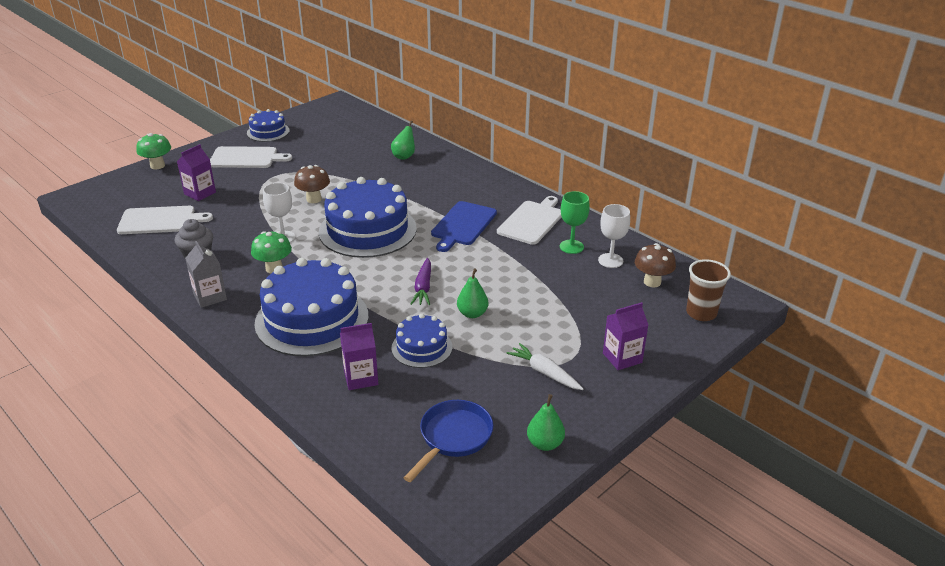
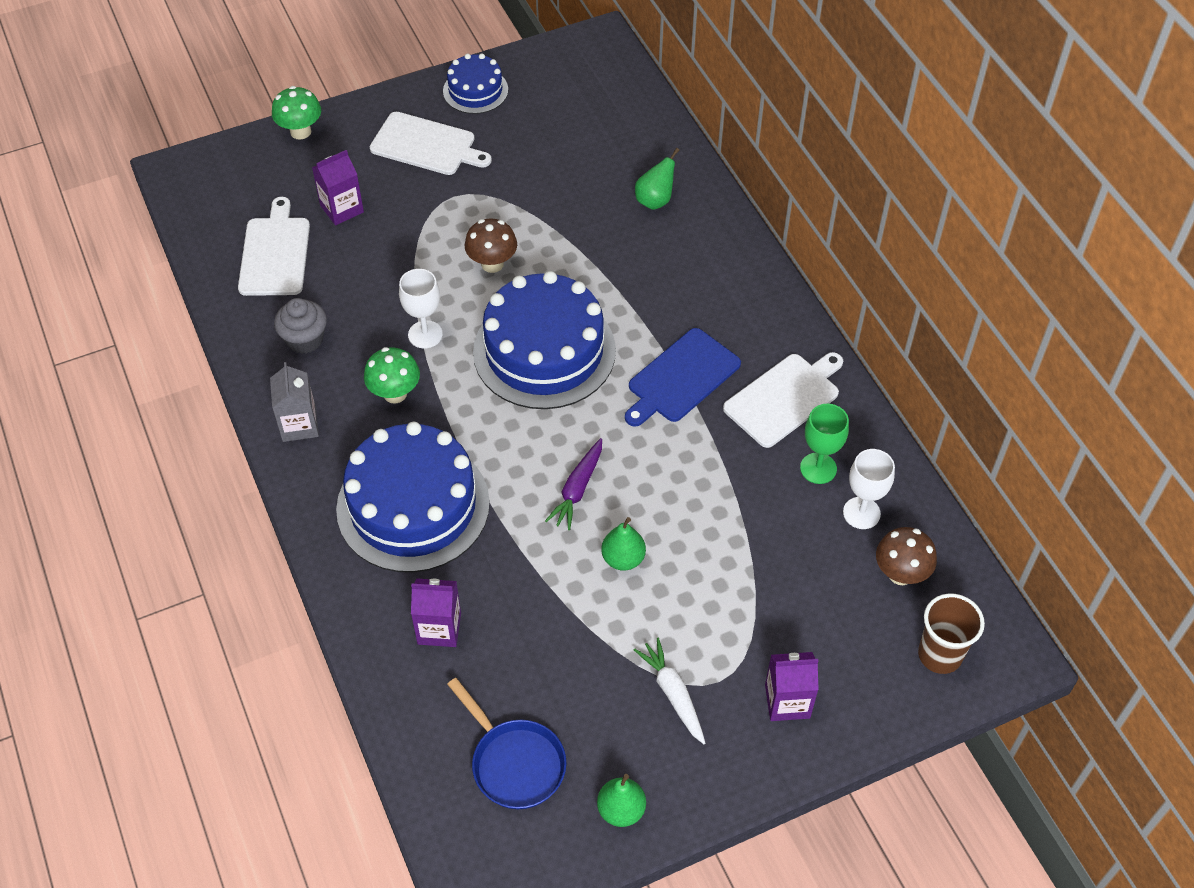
camera: 20 degrees right, 20 degrees up
white cutting board [117,206,213,234] -> white cutting board turned 105 degrees counterclockwise [238,197,310,296]
blue cake [392,314,452,368] -> none
blue pan [403,400,493,482] -> blue pan turned 90 degrees clockwise [447,678,567,809]

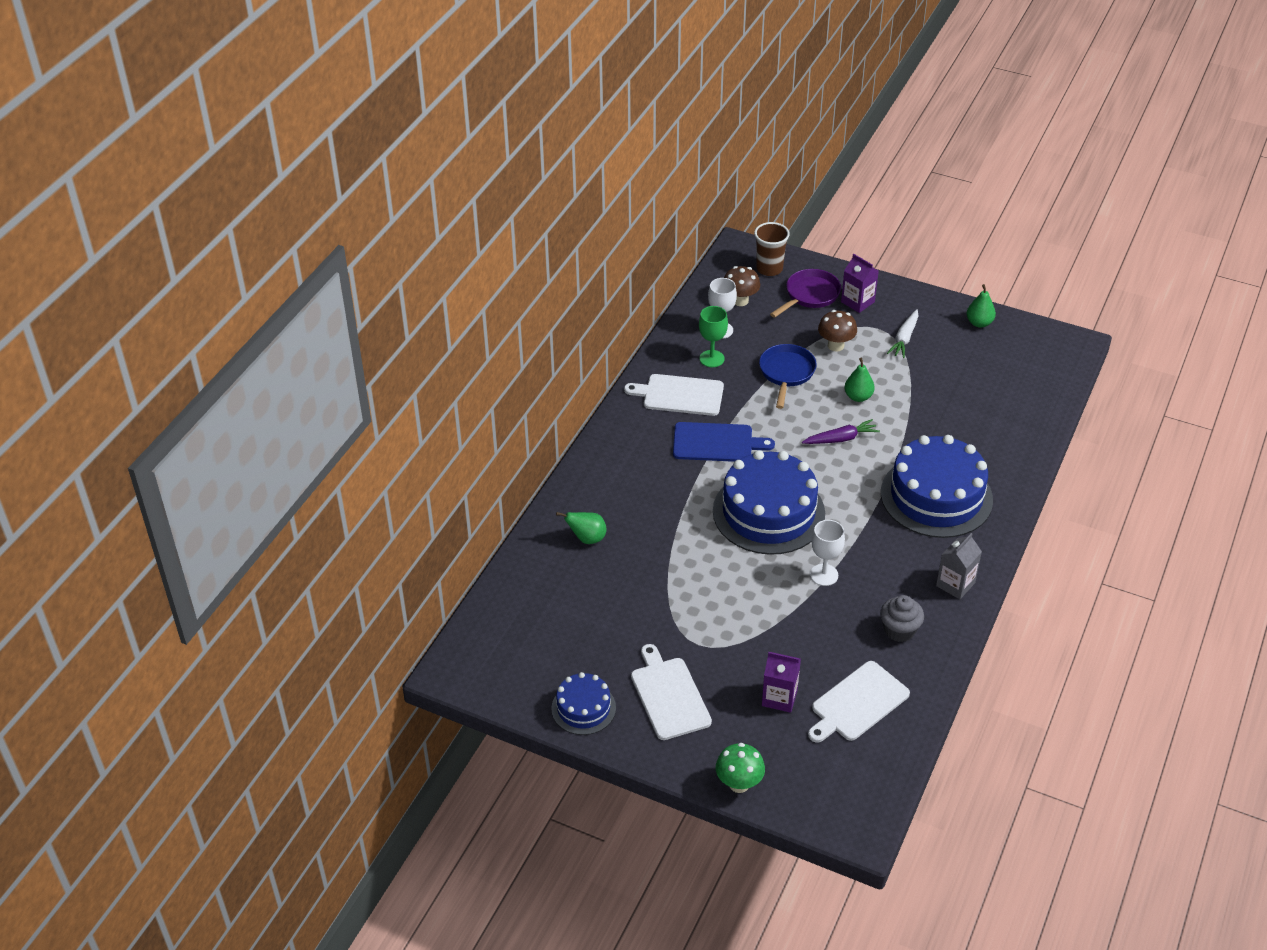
camera: 130 degrees left, 10 degrees down
green mushroom [364,347,420,404] -> none
purple carton [411,578,461,647] -> none
blue pan [447,678,567,809] -> blue pan moved to [759,344,817,409]
brown mushroom [464,218,517,273] -> brown mushroom moved to [818,310,857,352]
none -> purple pan [770,269,841,318]

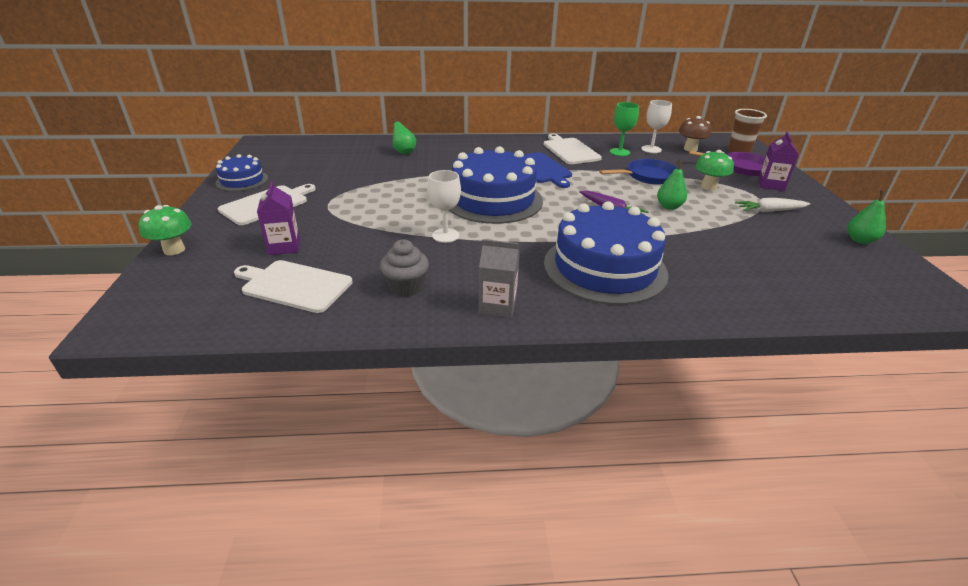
camera: 60 degrees right, 10 degrees down
brown mushroom [818,310,857,352] -> green mushroom [695,150,734,190]

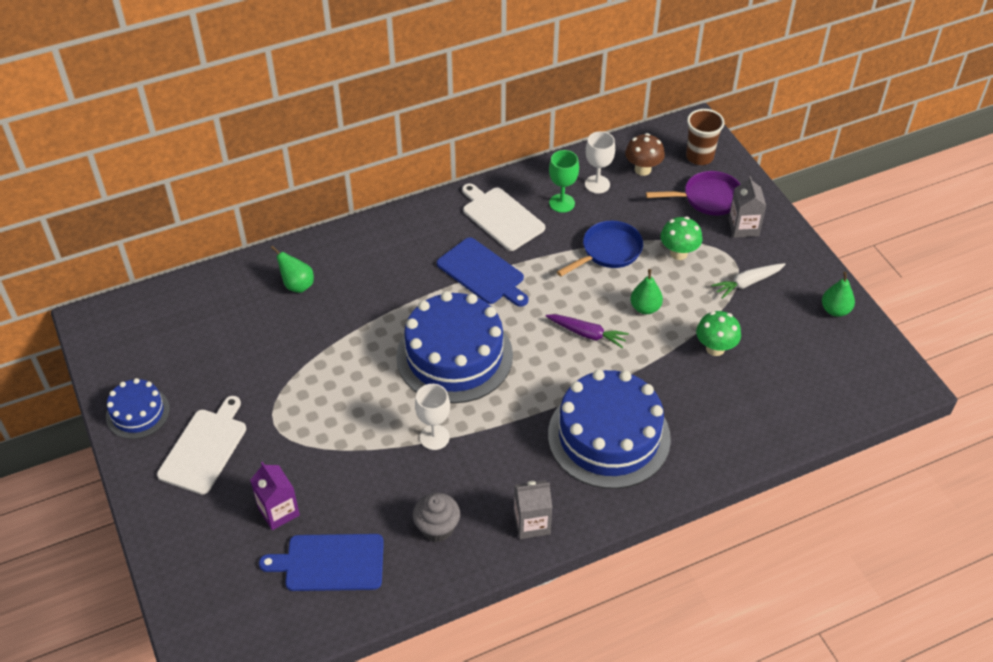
camera: 20 degrees left, 15 degrees up
green mushroom [139,205,192,255] -> green mushroom moved to [696,311,741,356]
white cutting board [234,260,353,313] -> blue cutting board [259,534,384,591]
purple carton [758,132,799,191] -> grey carton [729,176,766,238]

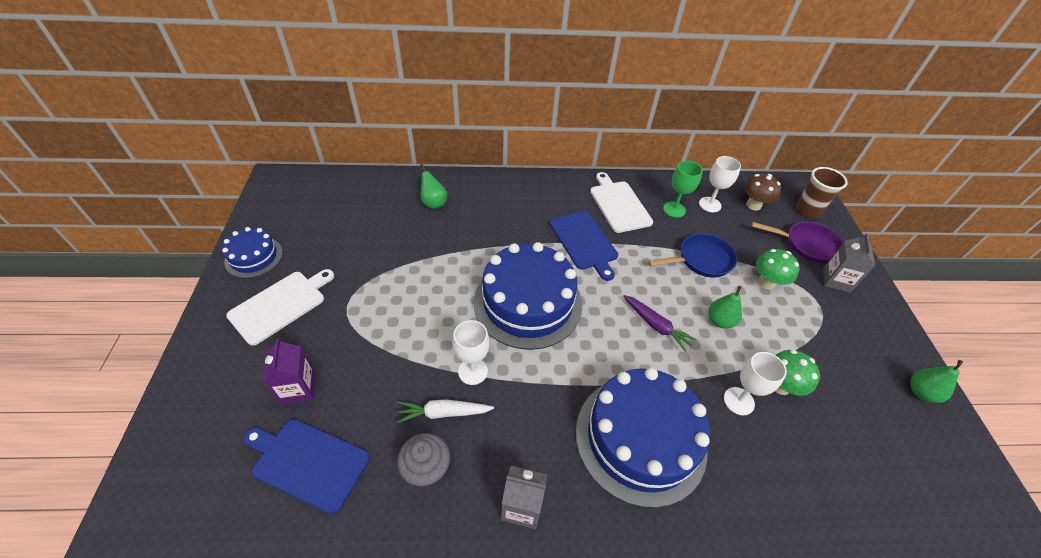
camera: 20 degrees right, 0 degrees up
white carrot [711,263,786,299] -> white carrot moved to [397,399,494,423]
none -> white goblet [724,352,787,415]

